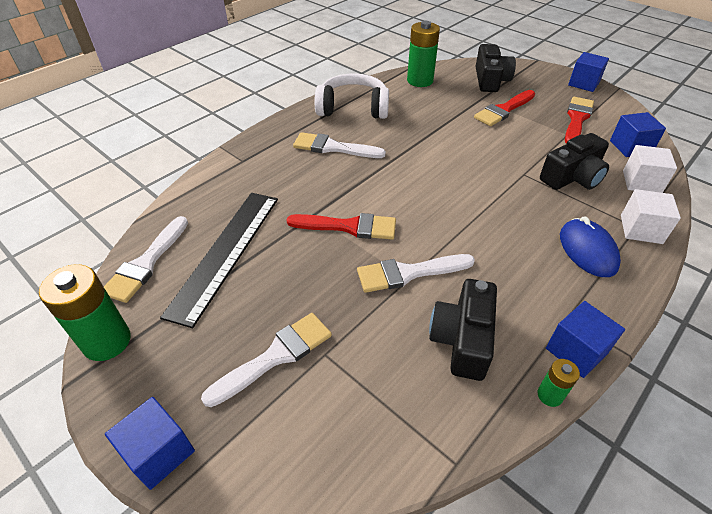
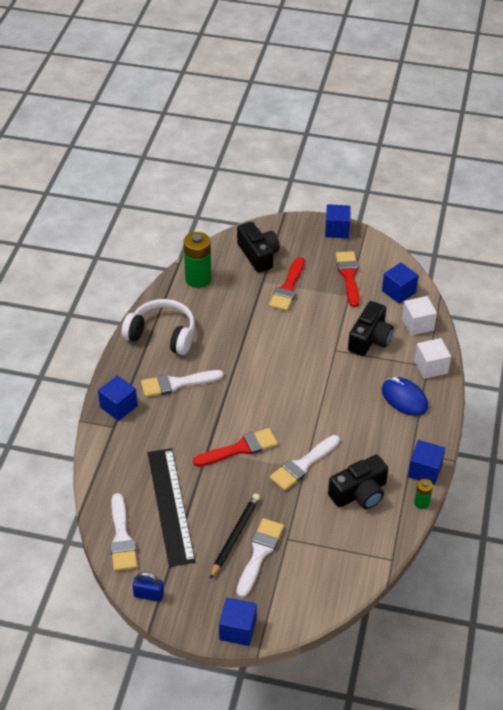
camera: 30 degrees left, 0 degrees up
green battery [39,264,131,361] -> blue padlock [132,572,164,602]
white headphones [315,73,389,119] -> white headphones turned 45 degrees clockwise [121,299,195,355]
black camera [429,279,497,381] -> black camera turned 105 degrees counterclockwise [328,455,388,509]
none -> blue cube [98,375,138,421]
none -> black pencil [210,493,260,579]

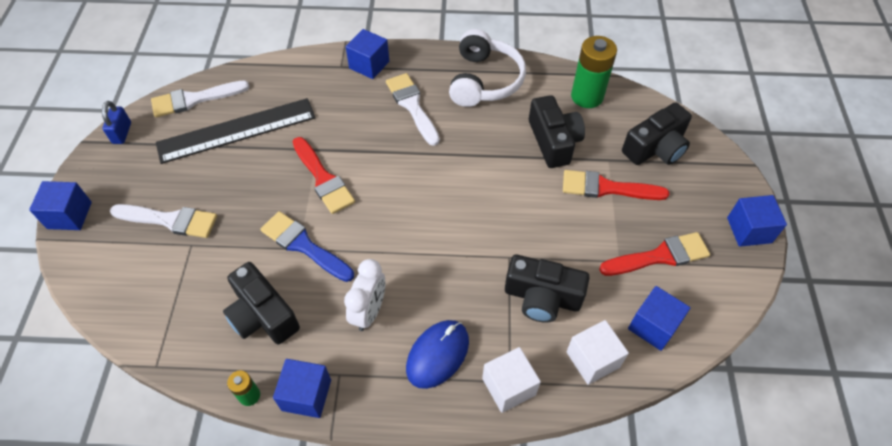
camera: 80 degrees right, 10 degrees up
black pencil [210,493,260,579] -> none
white brush [269,435,340,491] -> blue brush [260,211,354,282]
none -> white clock [344,259,385,331]
none -> black camera [529,95,585,168]

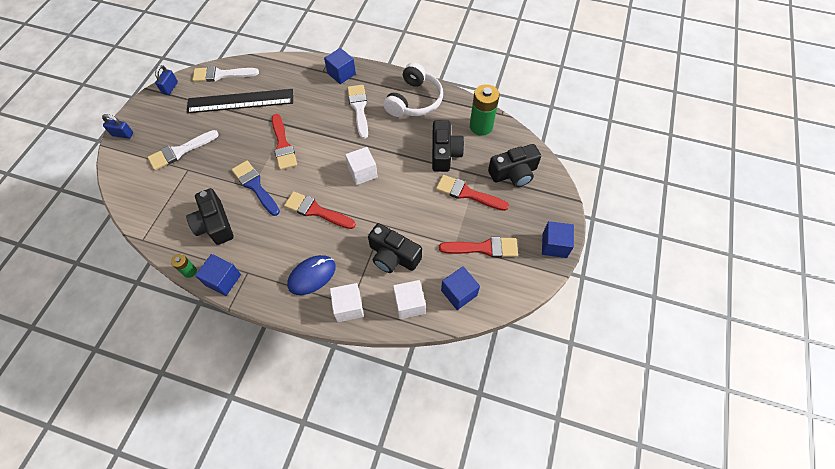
camera: 15 degrees right, 5 degrees up
blue cube [29,181,92,230] -> blue padlock [102,114,133,139]
white brush [110,204,217,238] -> white brush turned 120 degrees clockwise [148,130,219,170]
white clock [344,259,385,331] -> none
none -> red brush [284,191,356,229]
none -> white cube [345,147,378,185]

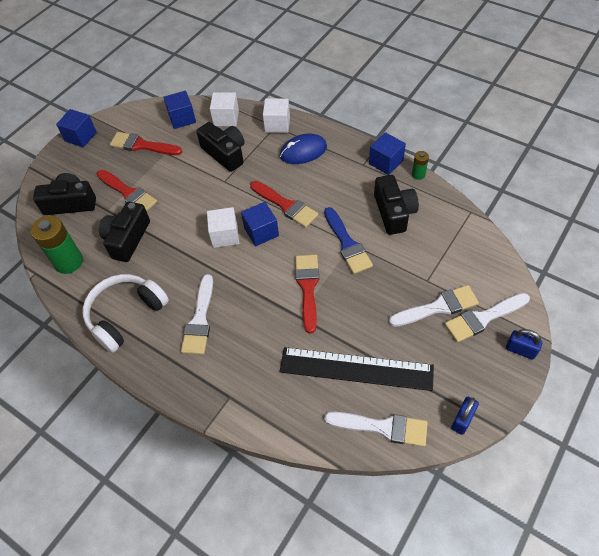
camera: 160 degrees left, 5 degrees down
blue cube [324,48,356,84] -> blue cube moved to [241,202,279,246]
none -> white brush [445,293,530,343]

